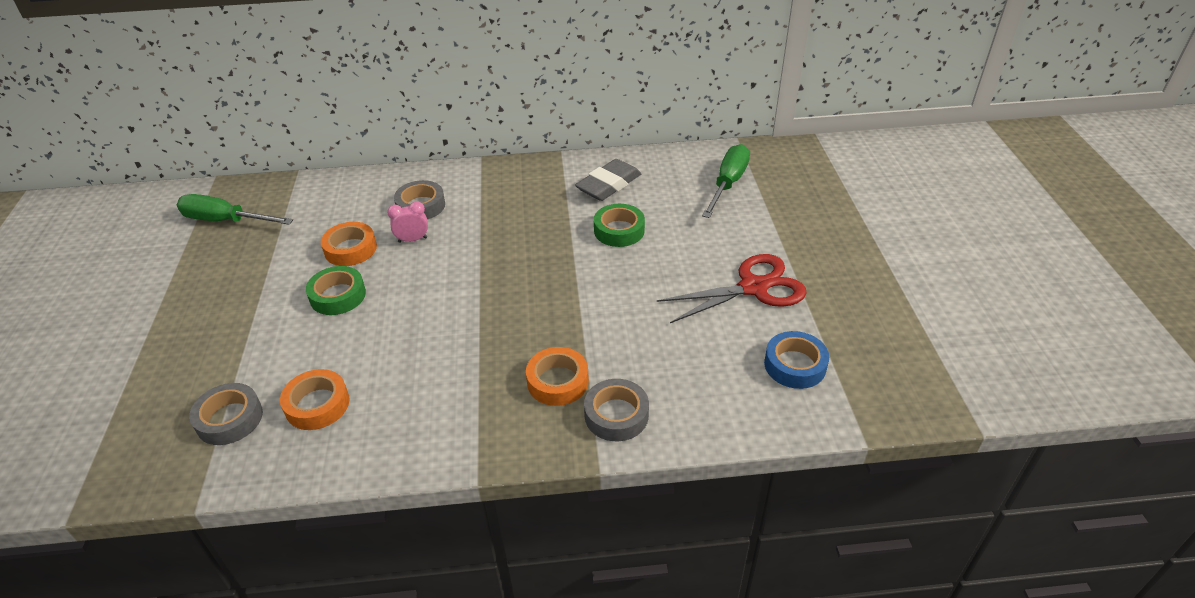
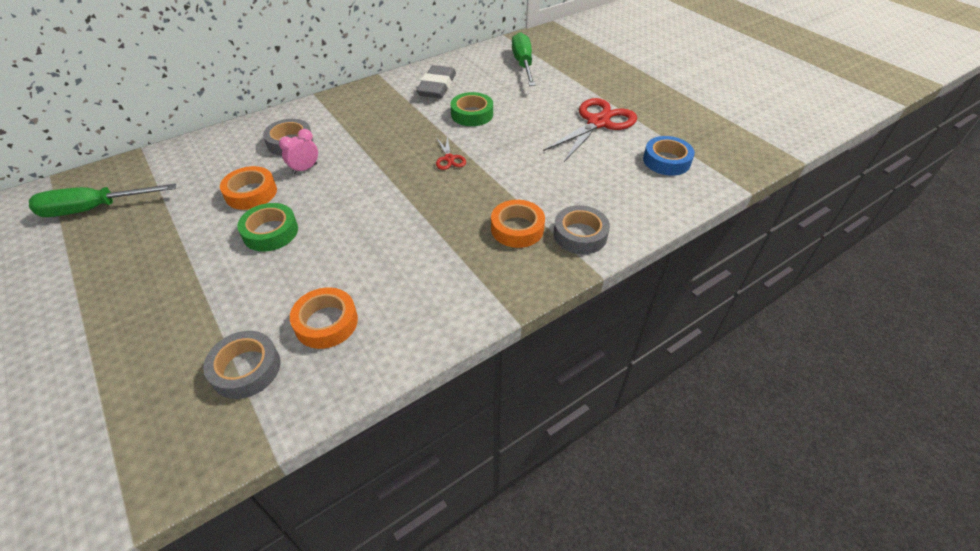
camera: 30 degrees left, 5 degrees up
none -> red scissors [436,136,466,170]

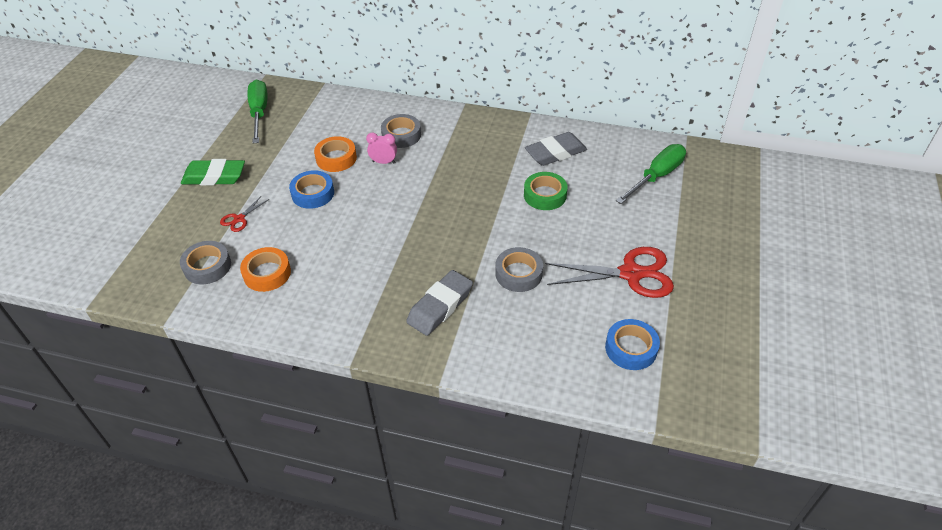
camera: 50 degrees right, 0 degrees up
green screwdriver [29,183,176,217] -> green screwdriver turned 45 degrees clockwise [248,80,268,144]
green tape [237,203,298,252] -> blue tape [289,170,334,209]
red scissors [436,136,466,170] -> red scissors moved to [220,196,269,232]
orange tape [491,200,545,248] -> grey eraser [406,270,473,336]
grey tape [553,205,610,254] -> grey tape moved to [495,247,543,292]
none -> green eraser [181,159,245,185]

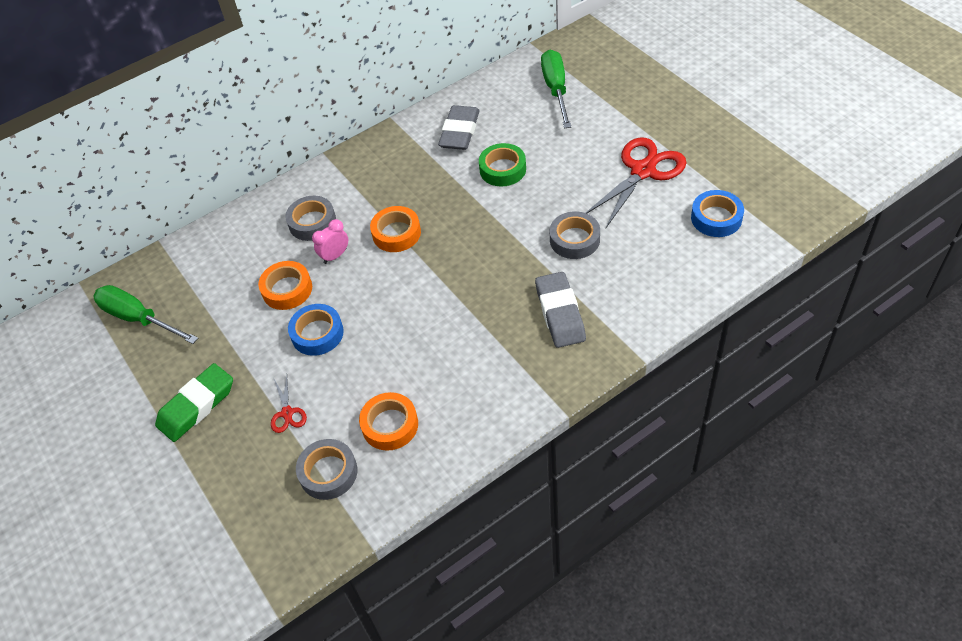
camera: 45 degrees left, 5 degrees up
none -> orange tape [370,206,421,252]

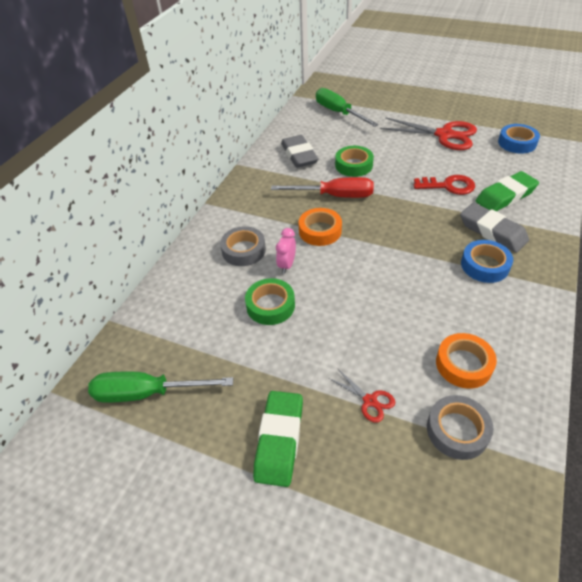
camera: 35 degrees left, 5 degrees down
orange tape [258,261,312,310] -> green tape [245,278,295,325]
blue tape [288,304,344,356] -> blue tape moved to [461,240,513,283]
grey tape [550,211,600,259] -> red key [414,175,475,195]
red scissors [586,137,687,228] -> red scissors turned 105 degrees clockwise [380,117,477,150]
none -> red screwdriver [271,177,374,198]
none -> green eraser [476,171,539,211]

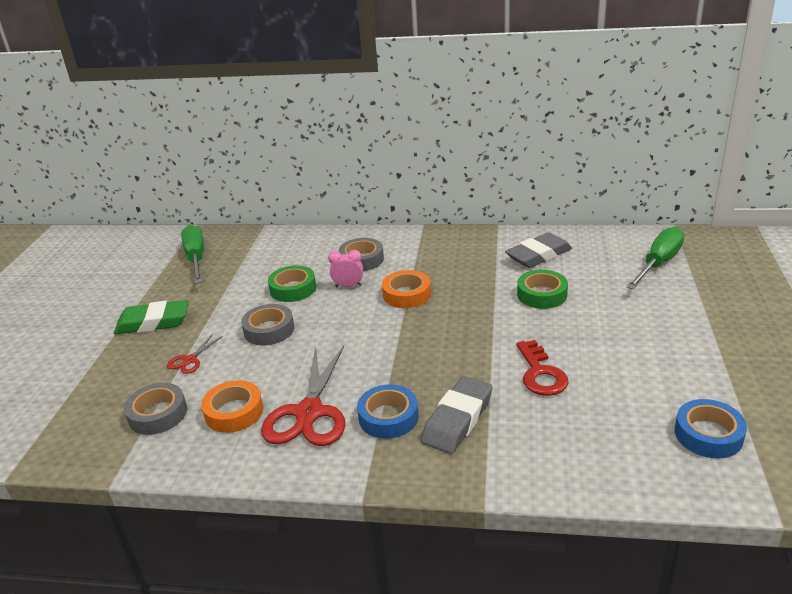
camera: 75 degrees right, 15 degrees down
red screwdriver [271,177,374,198] -> none
red scissors [380,117,477,150] -> red scissors moved to [261,345,345,446]
green eraser [476,171,539,211] -> none
none -> grey tape [241,304,294,345]

